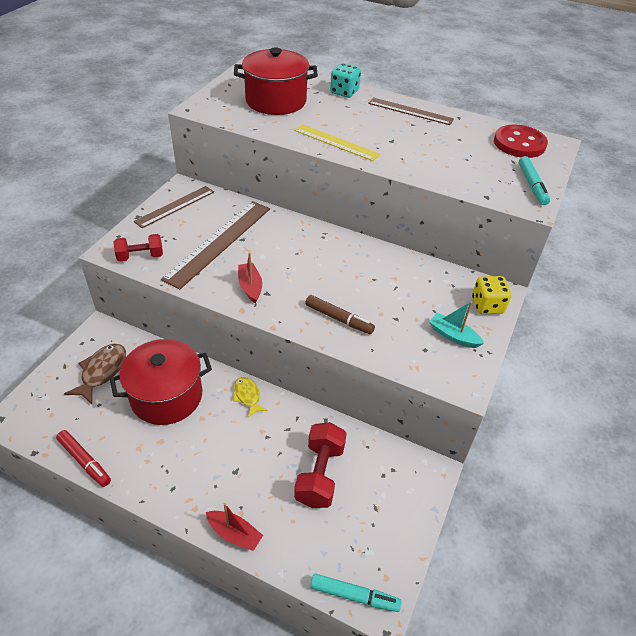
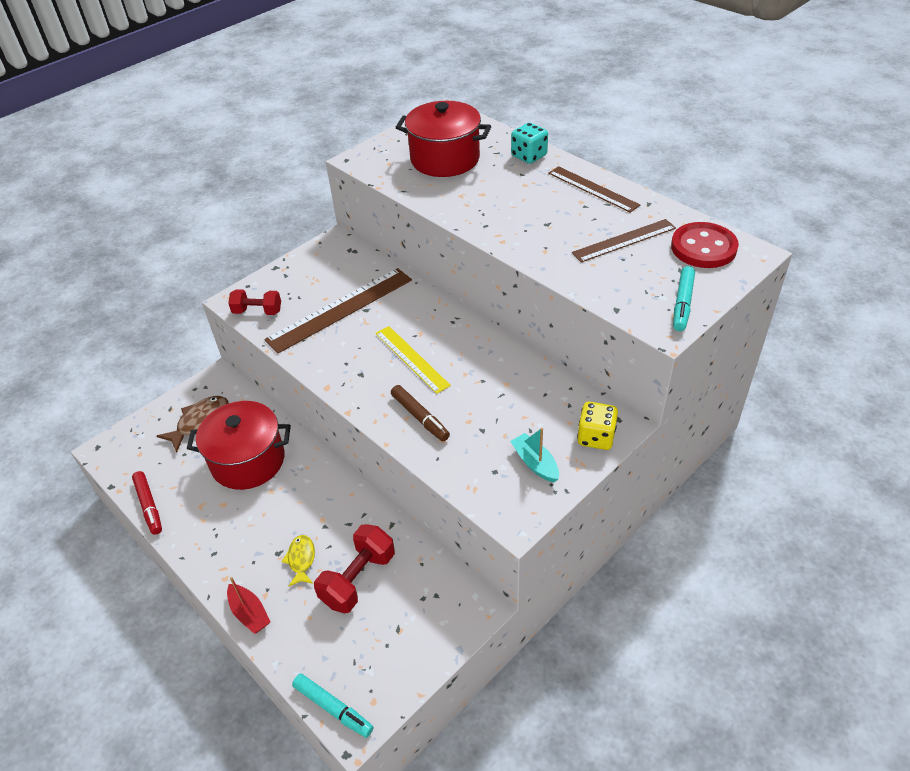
camera: 25 degrees right, 0 degrees up
brown ruler [134,186,214,228] -> brown ruler moved to [572,219,676,262]
yellow fish [233,377,268,418] -> yellow fish moved to [281,535,315,587]
red boat [238,252,262,303] -> none
yellow ruler [294,124,381,161] -> yellow ruler moved to [375,326,451,394]

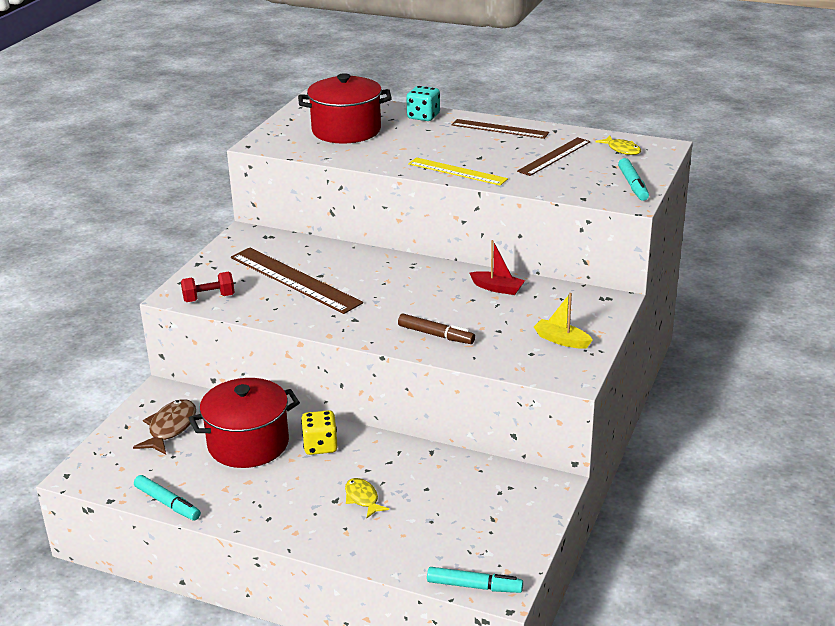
camera: 25 degrees left, 15 degrees down
red marker [132,471,162,535] -> turquoise marker [134,475,201,520]
red boat [227,577,270,634] -> red boat moved to [470,240,525,295]
brown ruler [264,268,412,354] -> brown ruler turned 75 degrees counterclockwise [231,247,363,314]
red dumbbell [314,524,395,613] -> none
yellow ruler [375,326,451,394] -> yellow ruler moved to [408,157,508,186]
turquoise boat [510,428,559,483] -> yellow boat [534,293,593,349]
yellow dice [577,402,618,450] -> yellow dice moved to [301,410,338,455]
red button [671,222,739,268] -> yellow fish [595,136,641,155]

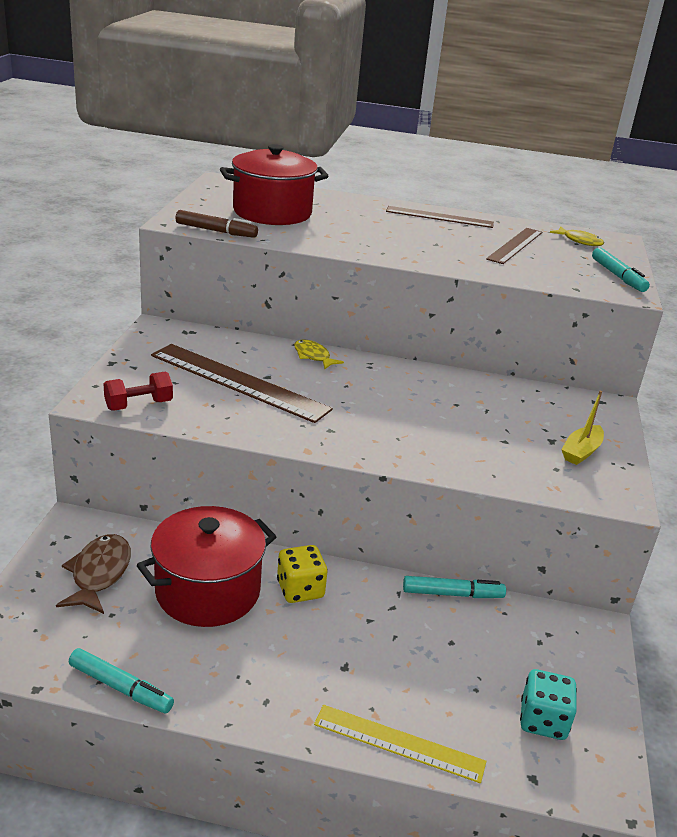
camera: 15 degrees left, 0 degrees up
yellow fish [345,478,389,518] -> yellow fish moved to [294,339,344,369]
brown marker [398,314,475,344] -> brown marker moved to [175,210,258,238]
turquoise dice [406,86,440,121] -> turquoise dice moved to [520,669,577,740]
yellow ruler [408,157,508,186] -> yellow ruler moved to [314,705,486,783]
turquoise marker [427,567,523,593] -> turquoise marker moved to [403,576,506,598]
red boat [470,240,525,295] -> none
yellow boat [534,293,593,349] -> yellow boat turned 75 degrees counterclockwise [561,391,604,465]

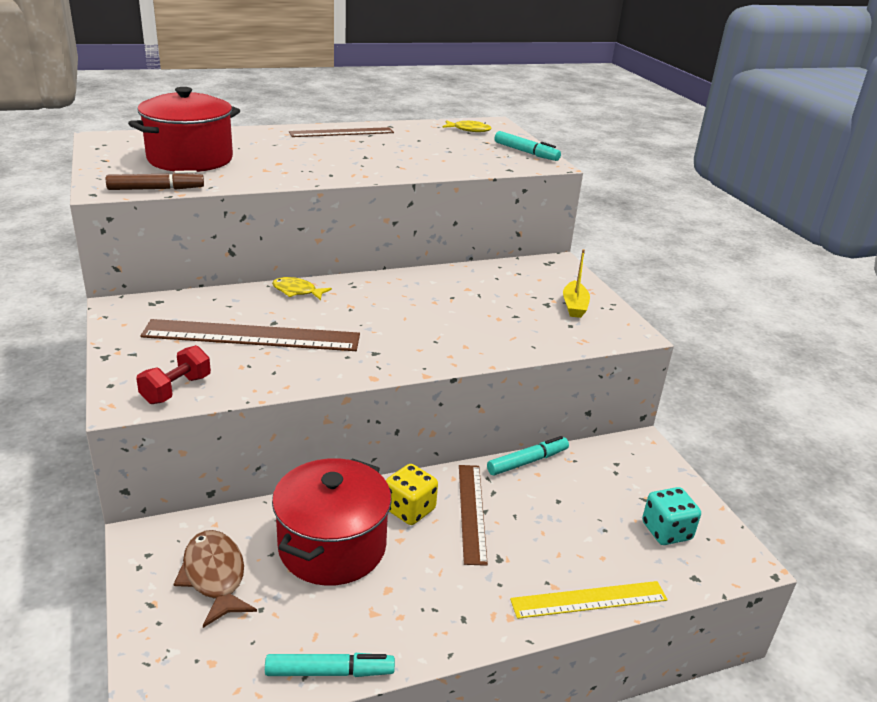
camera: 30 degrees left, 0 degrees up
brown ruler [486,228,542,264] -> brown ruler moved to [459,465,488,566]

